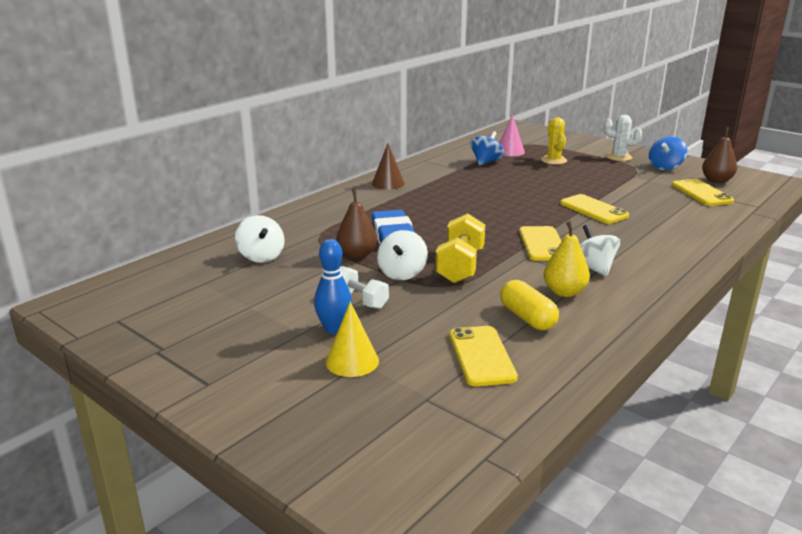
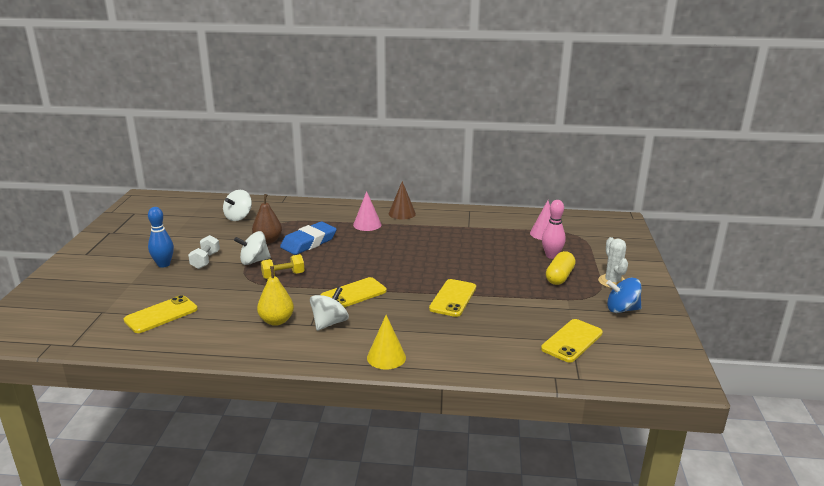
camera: 55 degrees right, 0 degrees up
yellow cone [326,301,379,377] -> yellow cone moved to [367,315,406,370]
yellow dumbbell [435,213,485,283] -> yellow dumbbell [261,254,304,279], size x0.64
blue spinning top [470,131,504,165] -> none
yellow capsule [500,280,559,330] -> yellow capsule moved to [546,251,576,285]
yellow cactus [541,117,567,165] -> pink bowling pin [542,200,566,259]
brown pear [702,127,737,183] -> none
none -> pink cone [353,191,382,231]

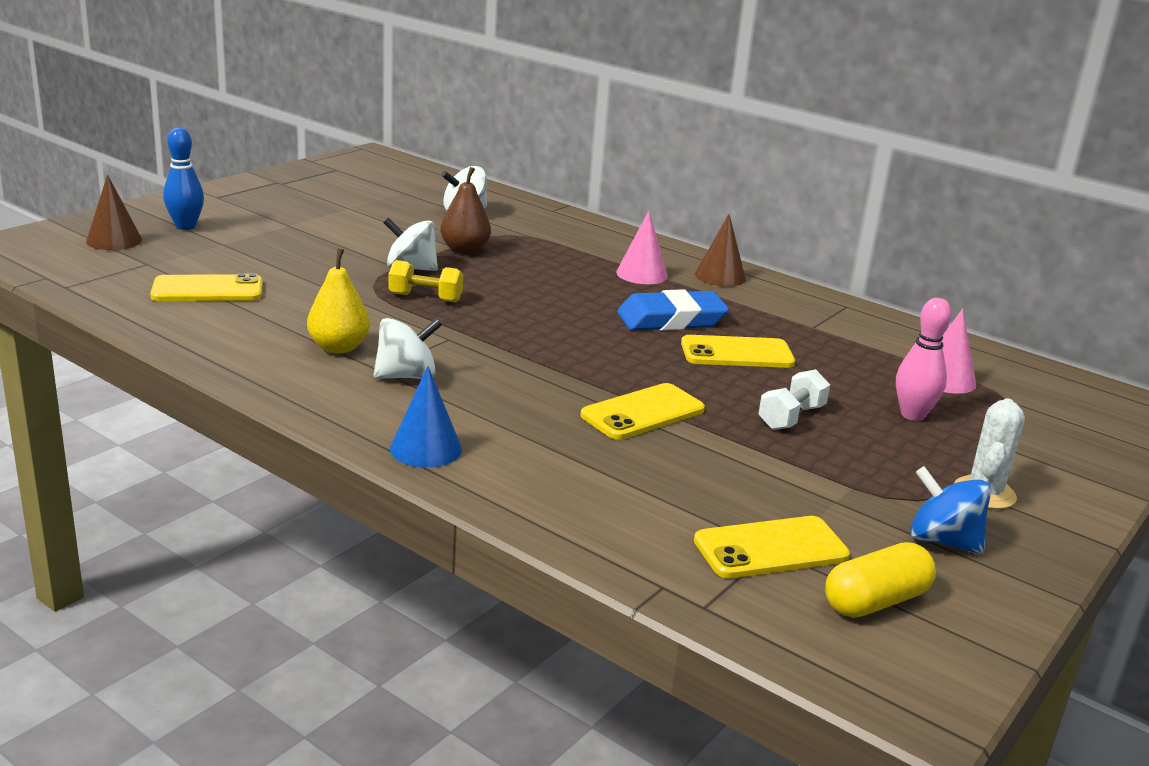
camera: 30 degrees right, 0 degrees up
blue bowling pin [148,207,174,268] -> blue bowling pin moved to [163,128,204,230]
white dumbbell [188,235,220,269] -> white dumbbell moved to [758,369,830,430]
blue eraser [280,222,337,255] -> blue eraser moved to [617,289,729,331]
yellow phone [321,277,387,308] -> yellow phone moved to [681,335,795,368]
yellow cone [367,315,406,370] -> blue cone [390,366,462,468]
yellow capsule [546,251,576,285] -> yellow capsule moved to [825,542,936,618]
none -> brown cone [86,175,142,250]

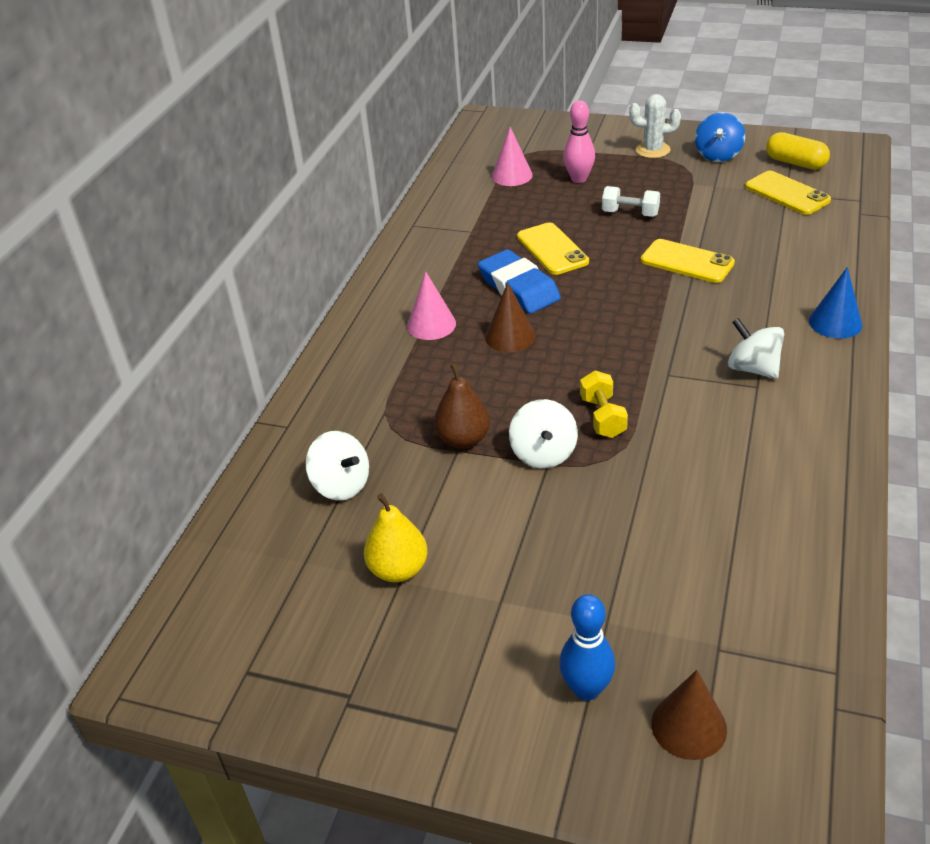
camera: 105 degrees left, 15 degrees up
yellow phone [150,273,263,301] -> none
yellow pear [307,248,370,354] -> yellow pear moved to [364,493,428,582]
brown cone [695,214,746,287] -> brown cone moved to [485,283,536,352]

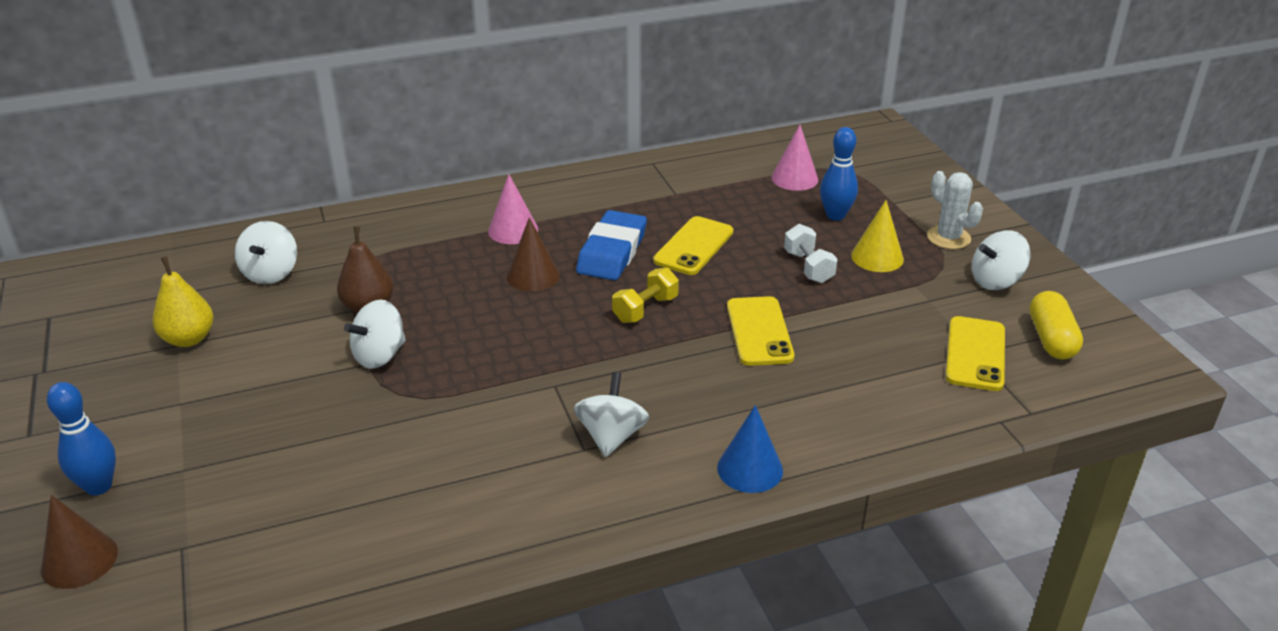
camera: 50 degrees right, 5 degrees down
pink bowling pin [563,100,595,183] -> blue bowling pin [820,127,858,221]
yellow dumbbell [580,371,628,438] -> yellow dumbbell moved to [612,268,679,323]
blue spinning top [695,112,745,162] -> white spinning top [972,230,1031,290]
none -> yellow cone [851,200,904,272]

